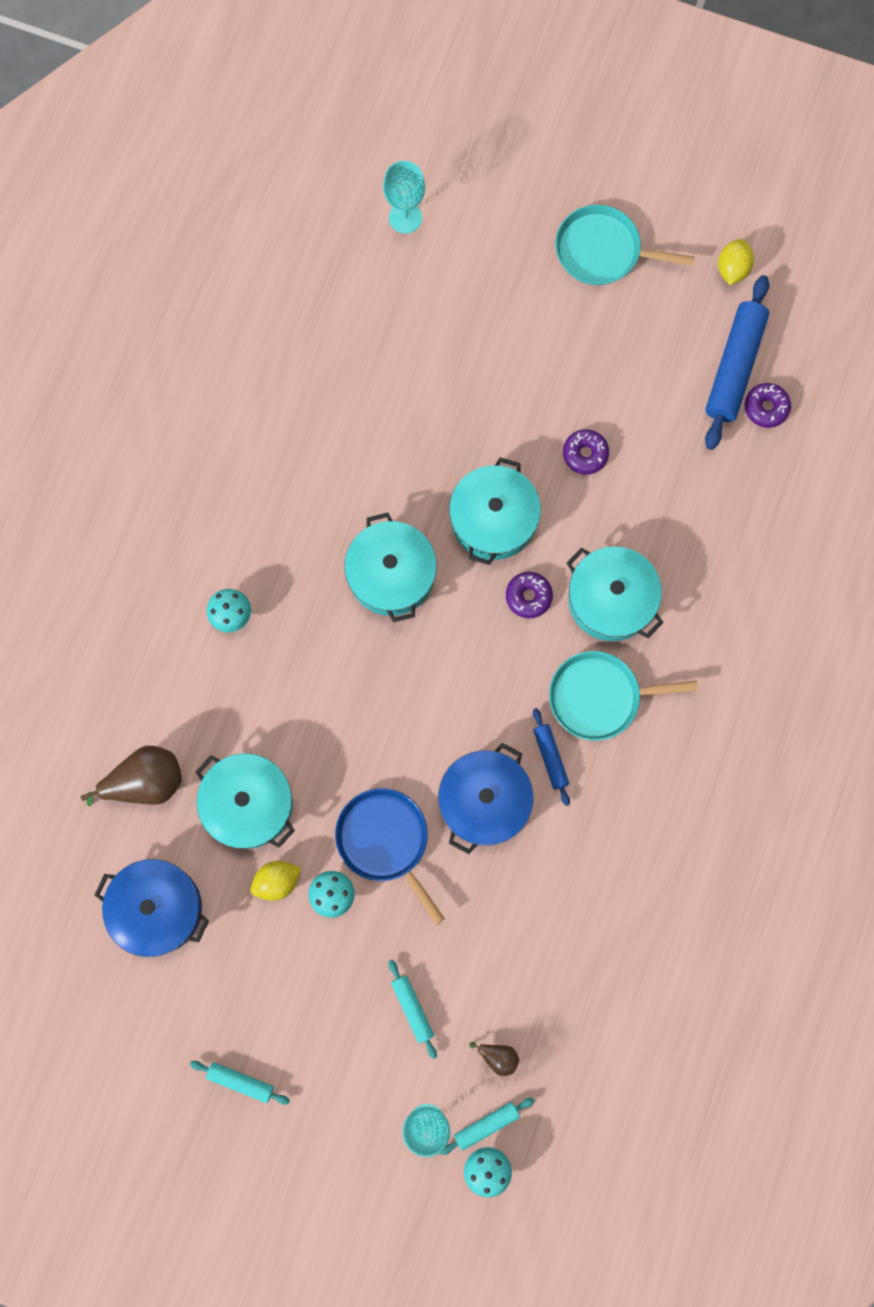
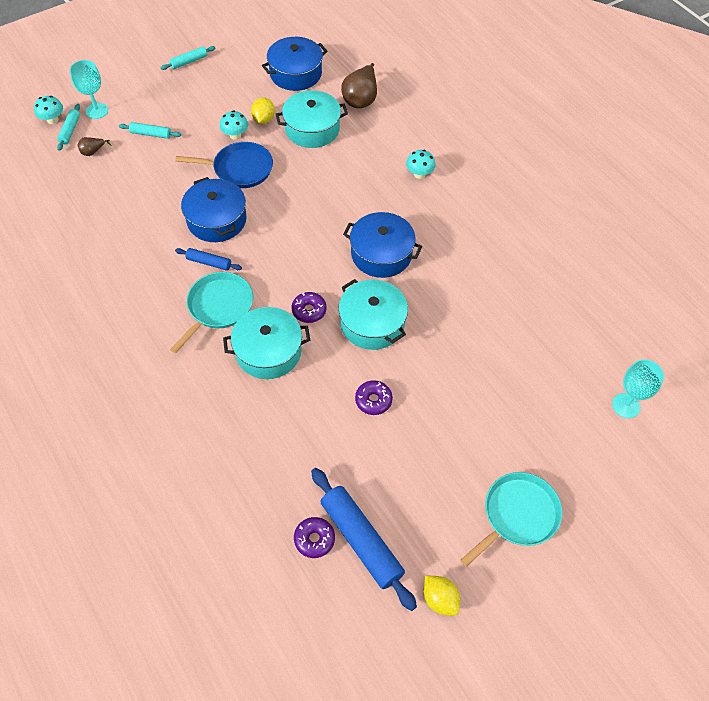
camera: 125 degrees right, 20 degrees down
turquoise pot [344,513,437,622] -> blue pot [343,212,422,278]

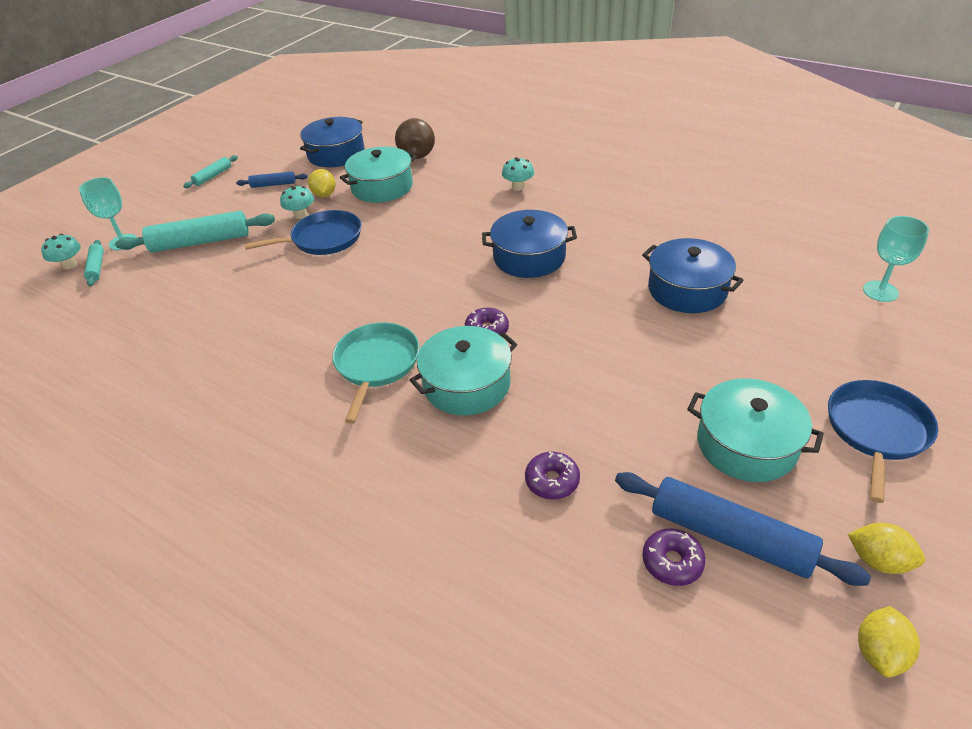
camera: 20 degrees left, 15 degrees down
brown pear [78,137,112,156] -> none
turquoise rolling pin [119,122,181,139] -> turquoise rolling pin [115,211,275,253], size x1.96
blue rolling pin [175,248,242,271] -> blue rolling pin moved to [236,172,308,188]
blue pot [181,177,247,242] -> blue pot moved to [642,238,744,313]
turquoise pot [338,279,408,350] -> turquoise pot moved to [687,378,824,482]
purple donut [355,380,393,415] -> purple donut moved to [525,452,580,499]
turquoise pan [460,472,562,567] -> blue pan [828,380,938,503]
none -> yellow lemon [858,606,920,677]

